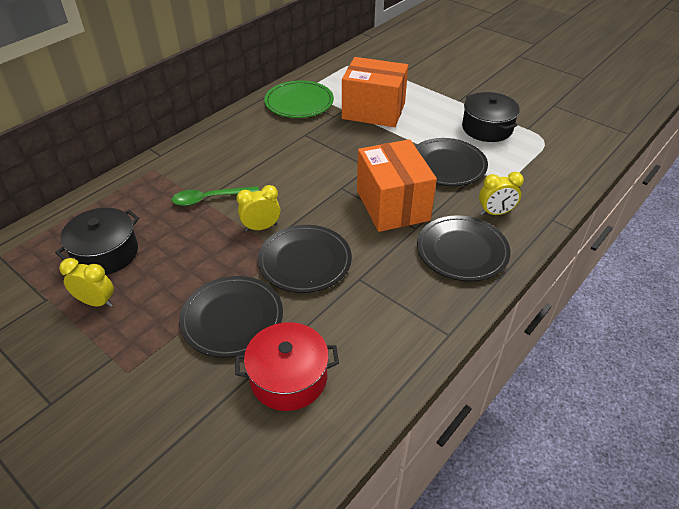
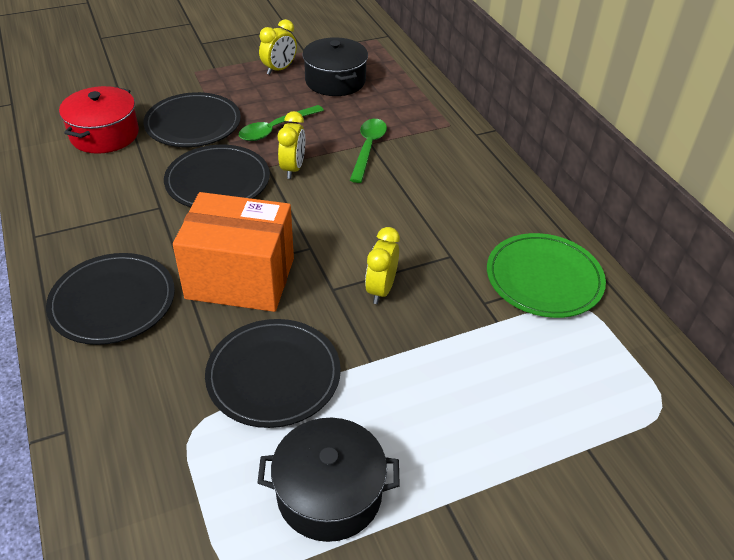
camera: 115 degrees right, 0 degrees up
orange box [342,57,408,127] -> none
yellow clock [479,172,524,215] -> yellow clock moved to [365,227,400,304]
none -> green spoon [239,105,324,141]

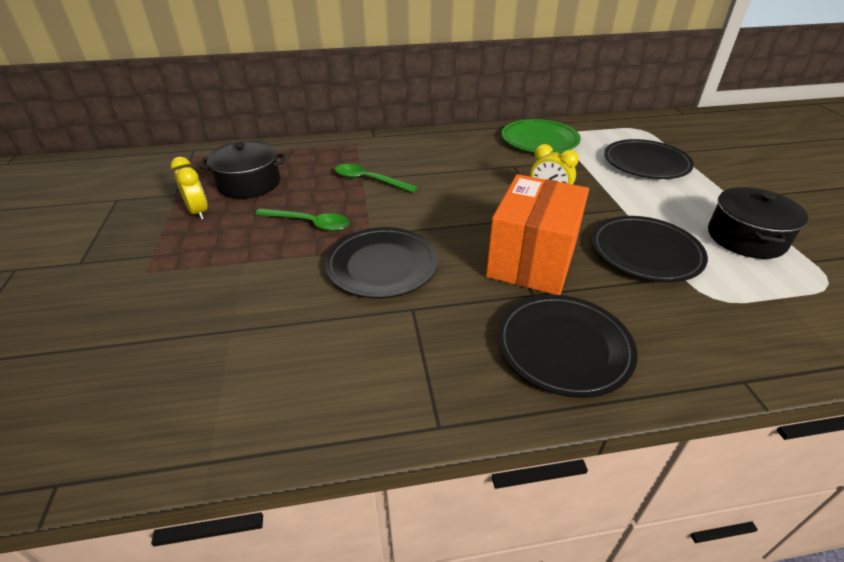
camera: 75 degrees left, 5 degrees down
red pot [59,86,139,154] -> none
black plate [143,92,241,147] -> black plate moved to [604,139,694,179]
green spoon [239,105,324,141] -> green spoon turned 45 degrees counterclockwise [255,208,350,231]
yellow clock [278,111,305,179] -> none

